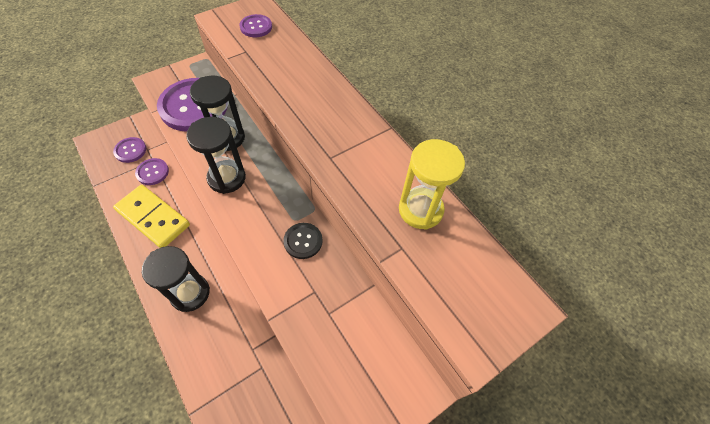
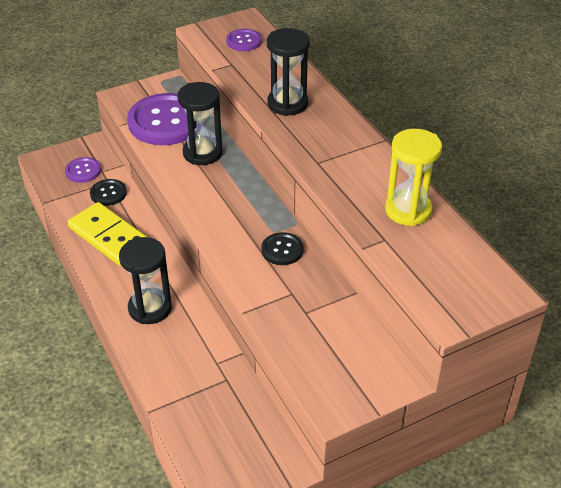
camera: 10 degrees right, 15 degrees down
purple button [135,158,169,185] -> black button [90,179,127,206]
black hourglass [186,117,246,194] -> black hourglass moved to [267,28,310,116]

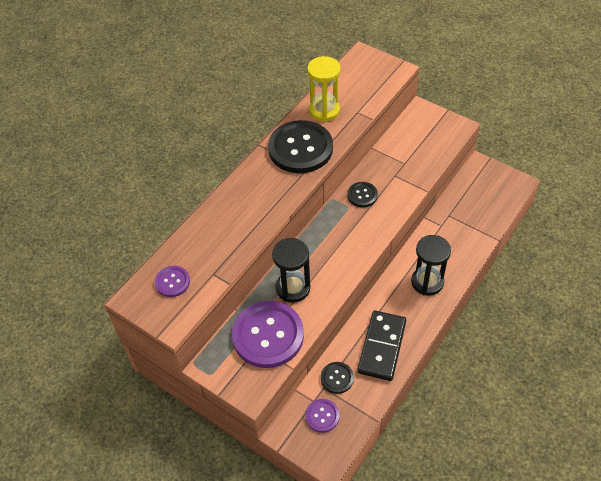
camera: 115 degrees left, 10 degrees up
yellow domino [68,202,147,266] -> black domino [358,311,406,381]
black hourglass [267,28,310,116] -> none
none -> black button [268,120,333,173]

